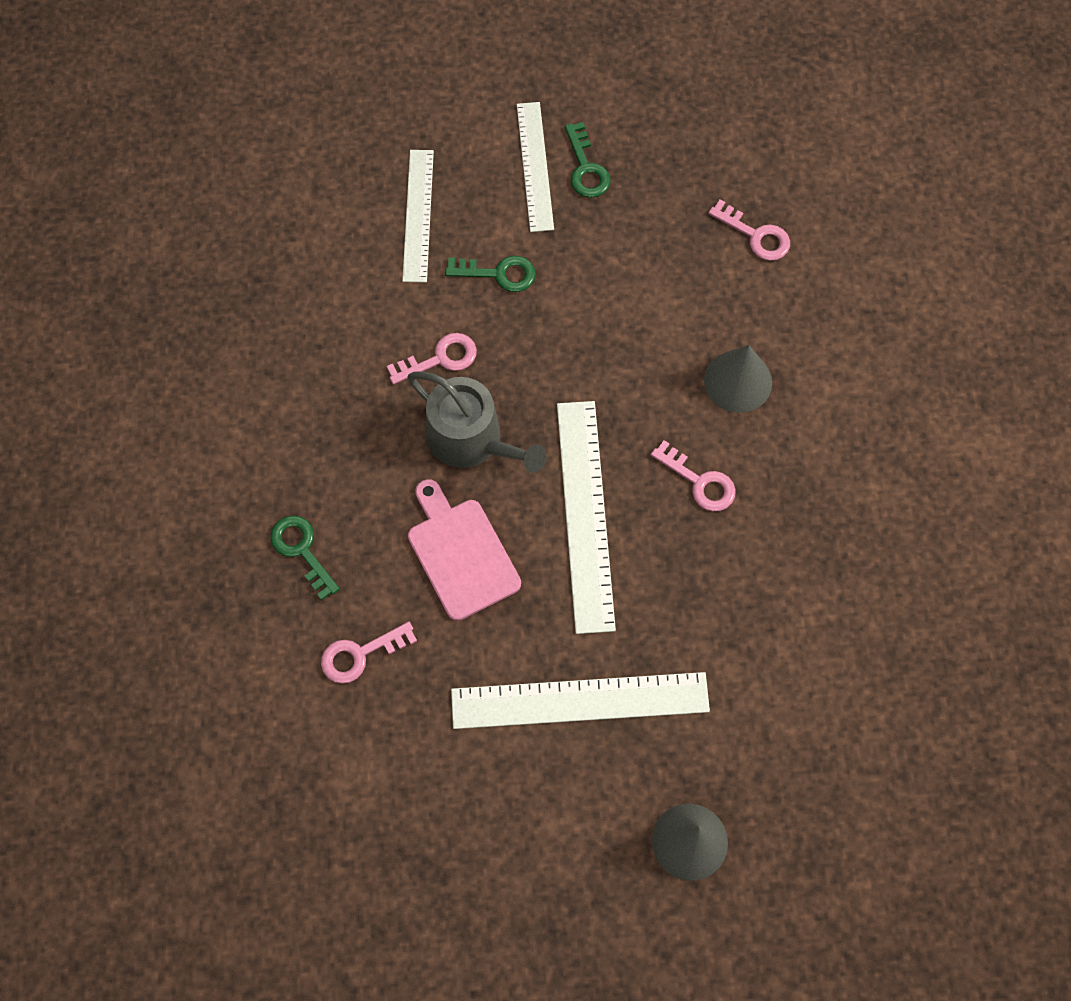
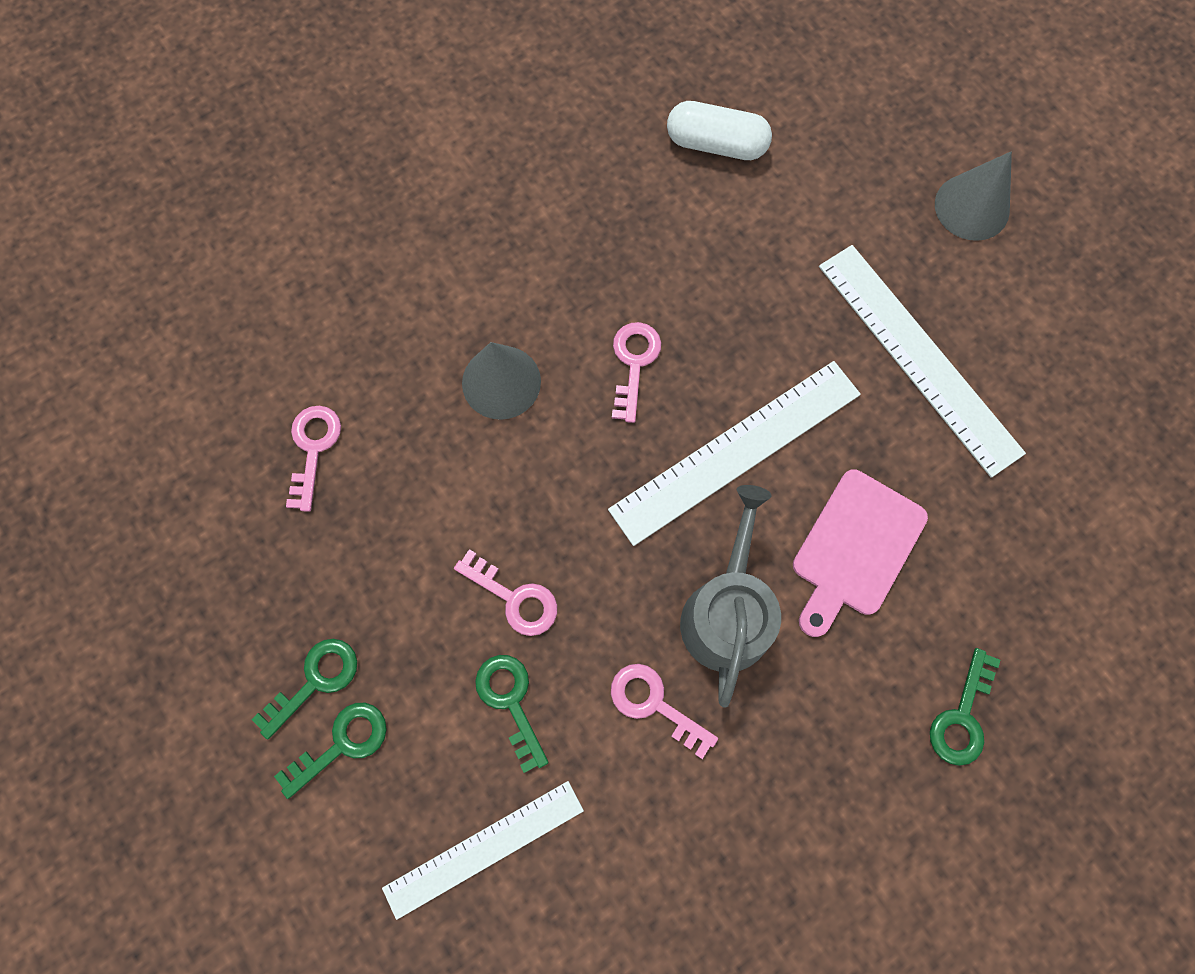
camera: 120 degrees left, 5 degrees up
pink key [321,622,417,684] -> pink key moved to [454,549,557,636]
white ruler [517,102,554,232] -> green key [274,703,387,799]
none -> white capsule [667,101,772,160]

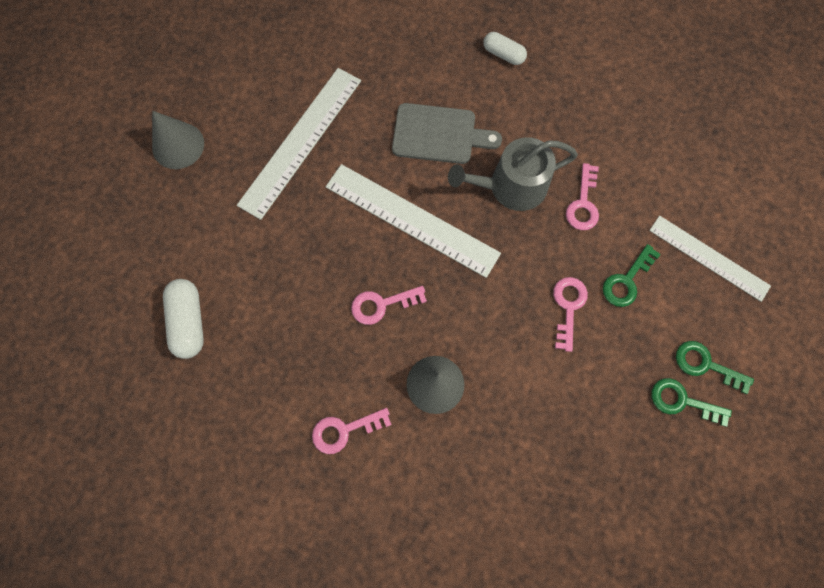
camera: 115 degrees left, 0 degrees up
pink key [286,406,341,512] -> pink key moved to [312,408,391,454]
pink cutting board [793,469,928,637] -> grey cutting board [392,103,502,164]
green key [930,648,1000,766] -> white capsule [483,32,527,65]

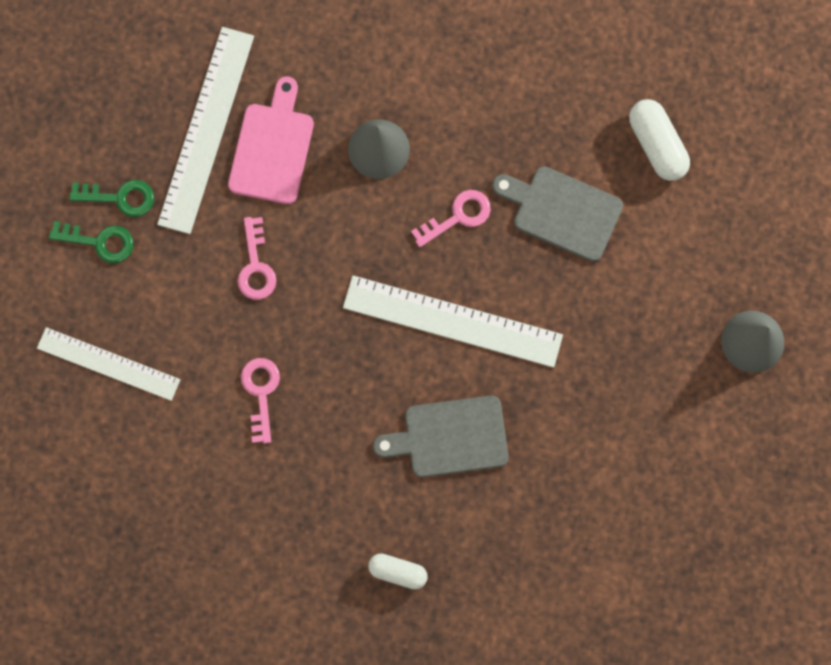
camera: 165 degrees right, 5 degrees up
white ruler [237,68,361,220] -> white ruler moved to [157,27,254,234]
pink key [312,408,391,454] -> none
grey watering can [448,137,578,211] -> none
green key [603,244,661,307] -> none
none -> pink cutting board [228,77,314,204]
none -> grey cutting board [492,166,623,262]

